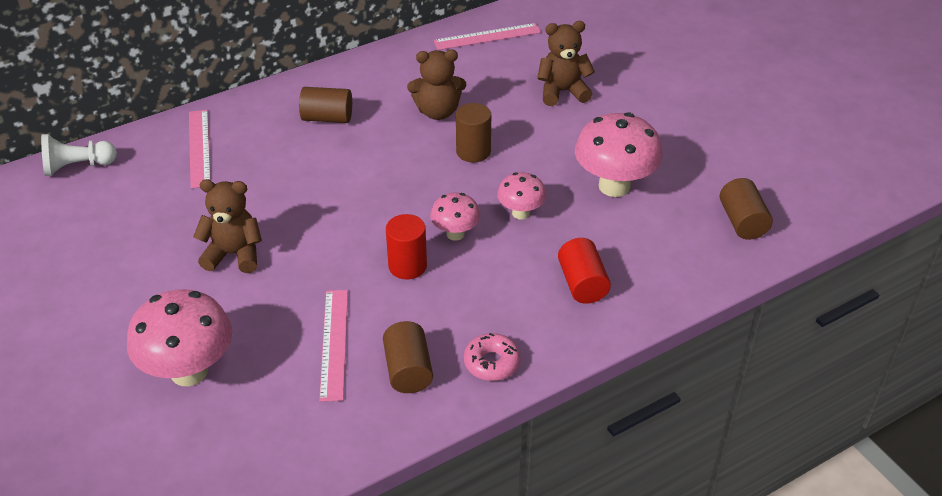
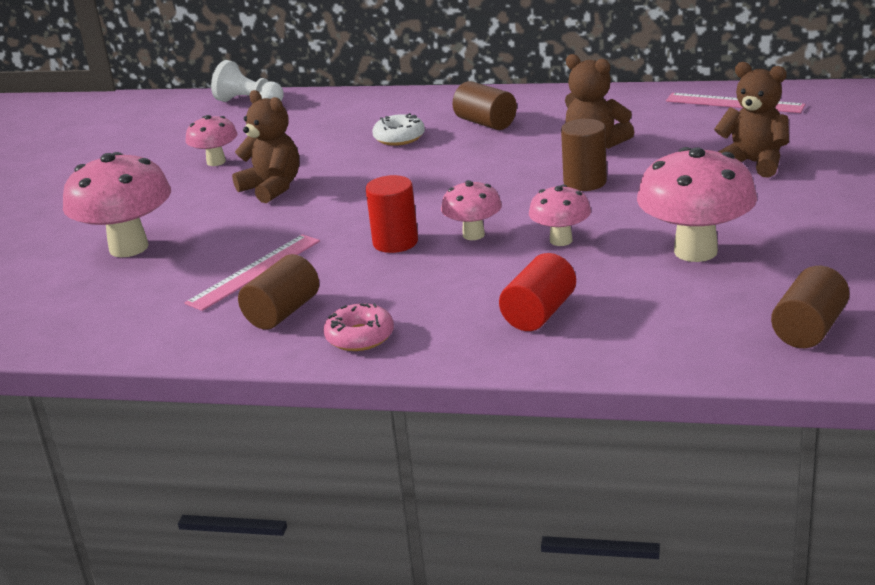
camera: 45 degrees right, 15 degrees down
pink ruler [189,110,211,188] -> none
none -> pink mushroom [186,115,238,166]
none -> white donut [372,113,425,146]

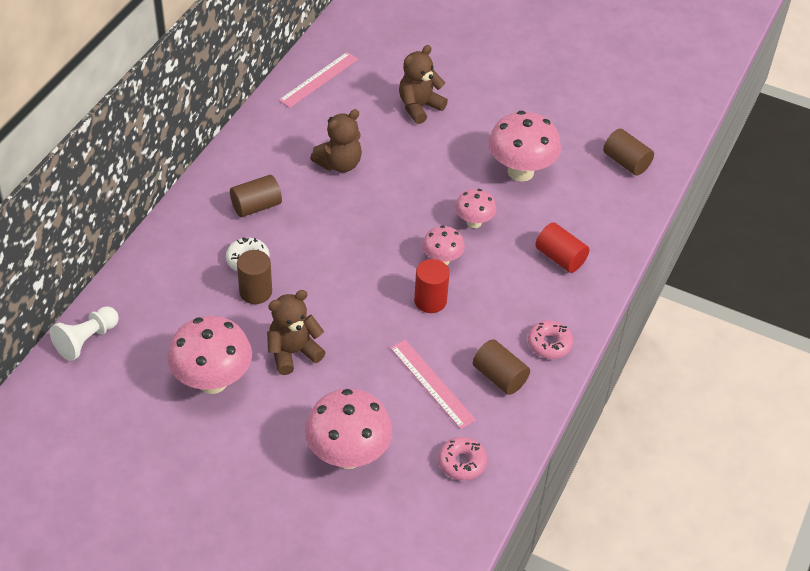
camera: 80 degrees left, 20 degrees up
pink mushroom [186,115,238,166] -> pink mushroom [167,316,252,394], size x1.80
brown cylinder [561,119,607,191] -> brown cylinder moved to [237,250,272,304]
none -> pink donut [438,437,487,480]

